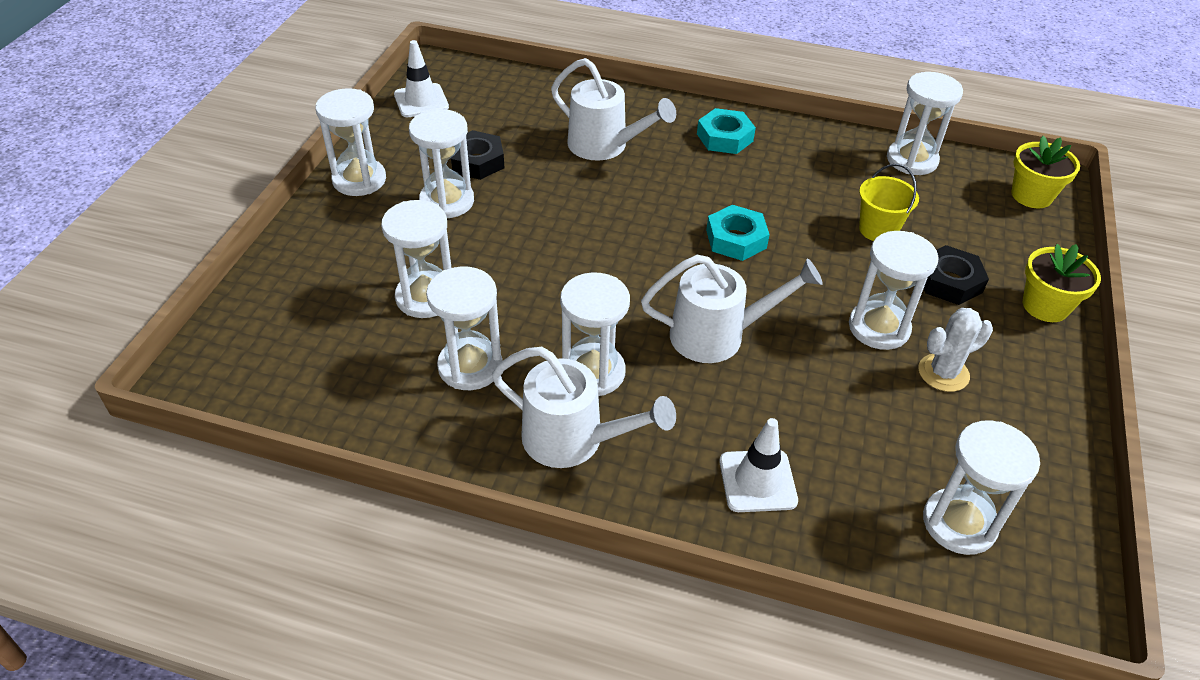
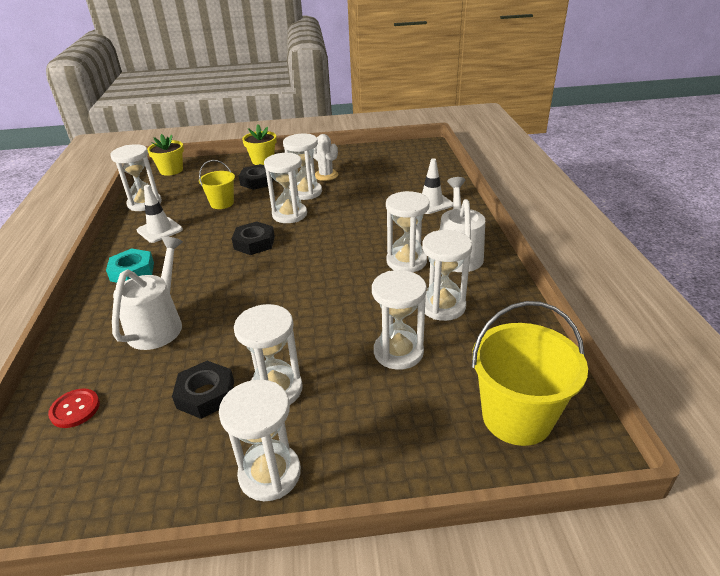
camera: 110 degrees left, 10 degrees down
white traffic cone [394,40,449,117] -> white traffic cone moved to [137,185,183,243]
white watering can [641,255,823,363] -> none
turquoise nut [706,205,770,261] -> black nut [232,221,275,255]
white hourglass [923,420,1040,555] -> white hourglass moved to [264,153,307,223]
none -> red button [48,389,100,428]
none -> yellow bucket [472,301,588,446]

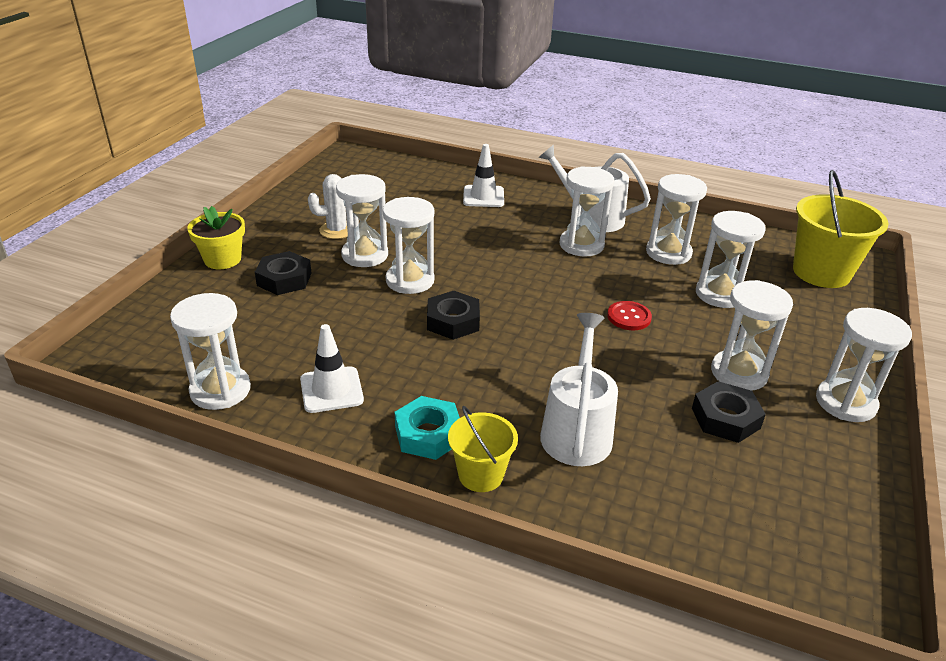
camera: 65 degrees left, 0 degrees up
red button [48,389,100,428] -> red button moved to [607,301,652,330]
white watering can [112,236,183,350] -> white watering can turned 60 degrees clockwise [540,313,618,466]
yellow flower pot [147,134,184,176] -> none
yellow bucket [199,160,235,209] -> yellow bucket moved to [448,406,518,492]

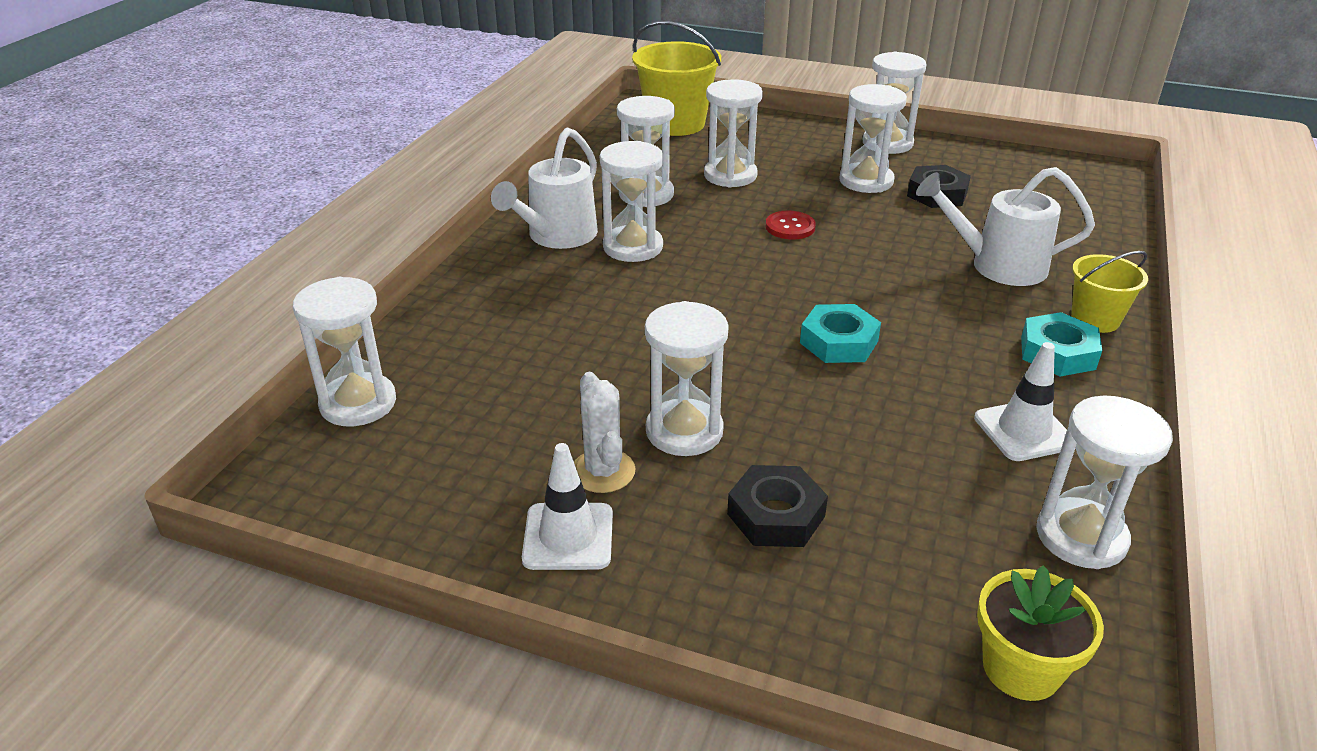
camera: 90 degrees left, 0 degrees up
yellow flower pot [187,206,245,269] -> yellow flower pot moved to [977,565,1104,701]
white hourglass [383,197,434,294] -> white hourglass moved to [293,277,396,426]
black nut [427,291,480,340] -> turquoise nut [800,304,881,363]
white traffic cone [463,144,504,207] -> white traffic cone moved to [522,443,613,570]

